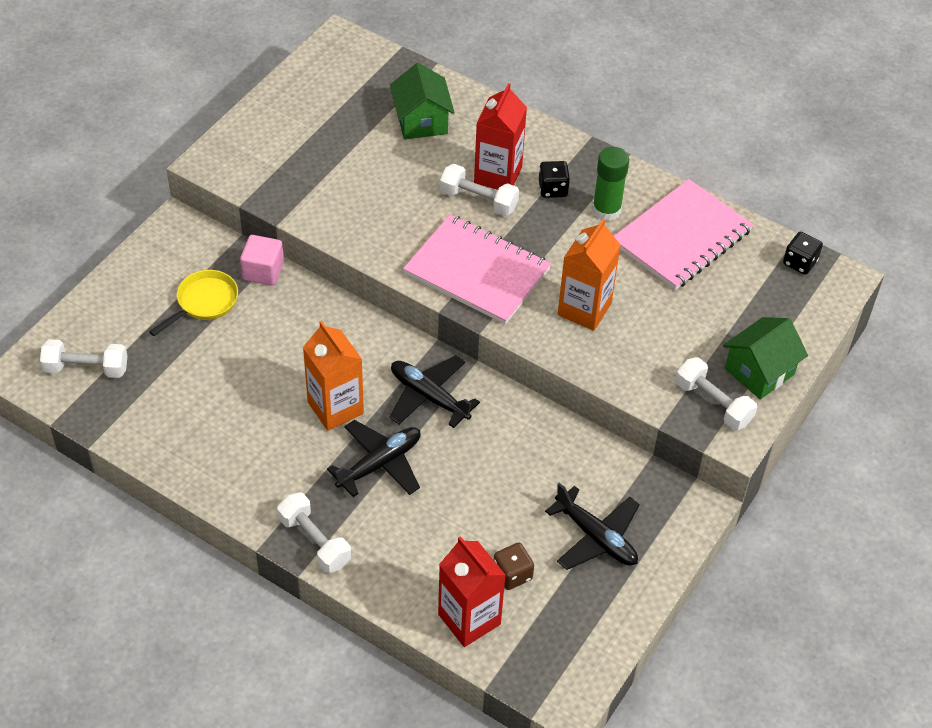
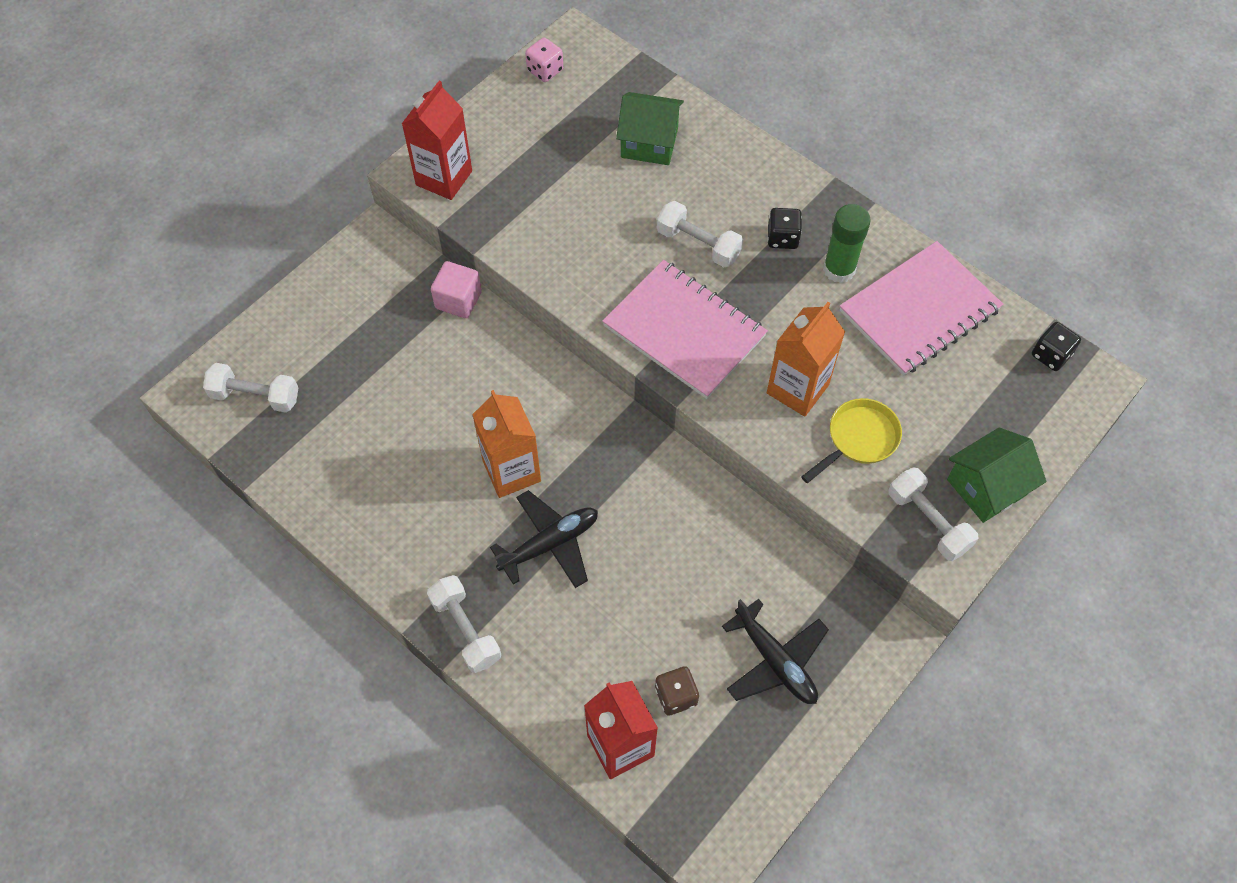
camera: 10 degrees right, 10 degrees up
yellow pan [149,270,238,336] -> yellow pan moved to [801,398,902,483]
black plane [389,355,480,428] -> none
green house [390,63,455,139] -> green house turned 75 degrees counterclockwise [616,92,684,165]
red carton [474,83,527,190] -> red carton moved to [402,81,472,200]
none -> pink dice [525,37,563,82]

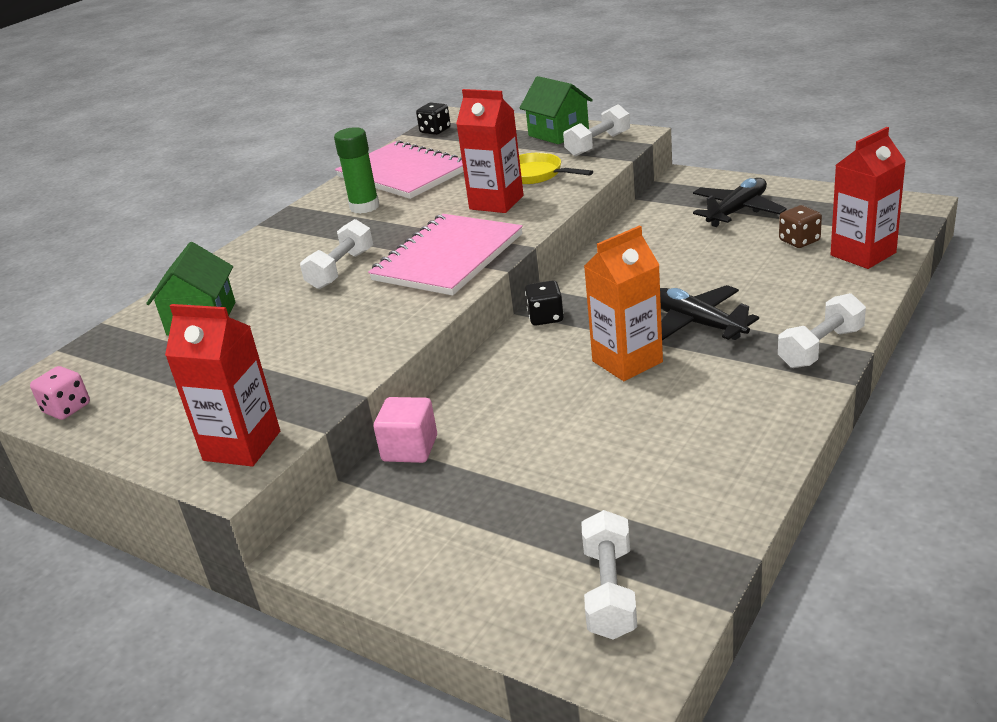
camera: 95 degrees left, 30 degrees down
orange carton [767,302,845,417] -> red carton [456,89,524,213]
black dice [768,208,802,249] -> black dice moved to [525,280,564,326]

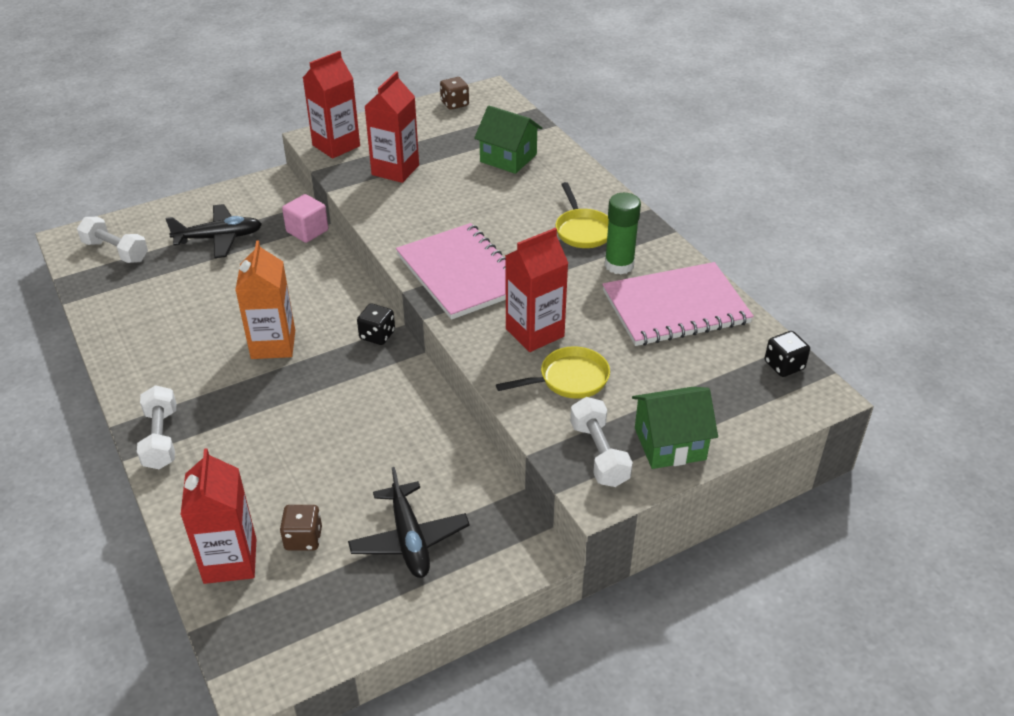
camera: 115 degrees right, 10 degrees up
pink dice [30,366,90,420] -> brown dice [440,77,469,110]
white dumbbell [300,219,373,289] -> none
black plane [660,285,759,340] -> black plane moved to [165,204,262,258]
none -> red carton [365,71,419,183]
none -> yellow pan [555,182,609,248]

